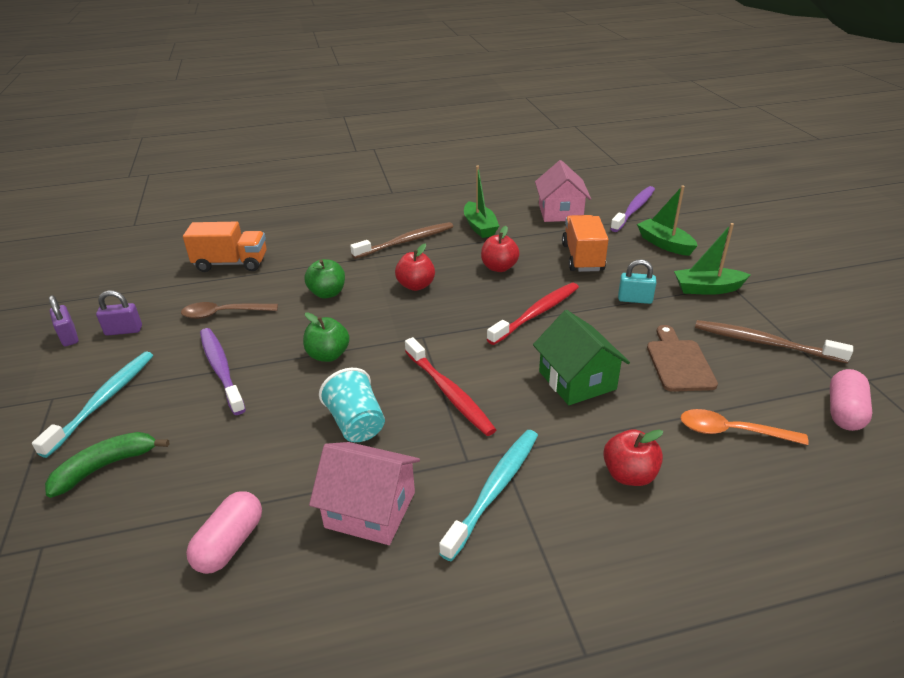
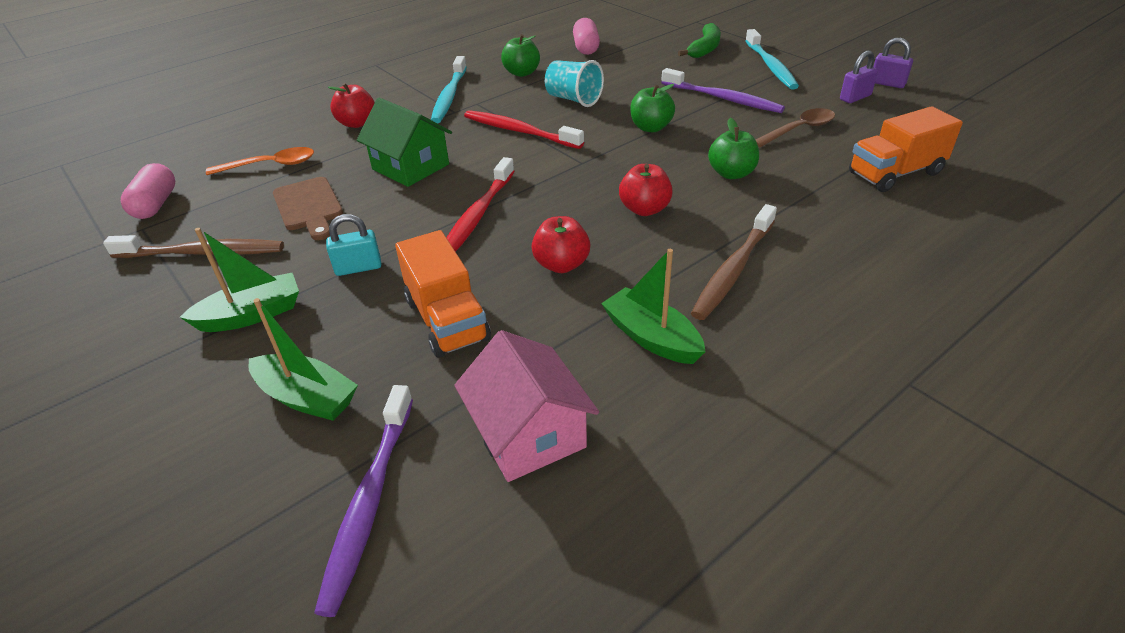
camera: 155 degrees right, 5 degrees up
pink house [309,442,420,545] -> green apple [501,34,540,77]

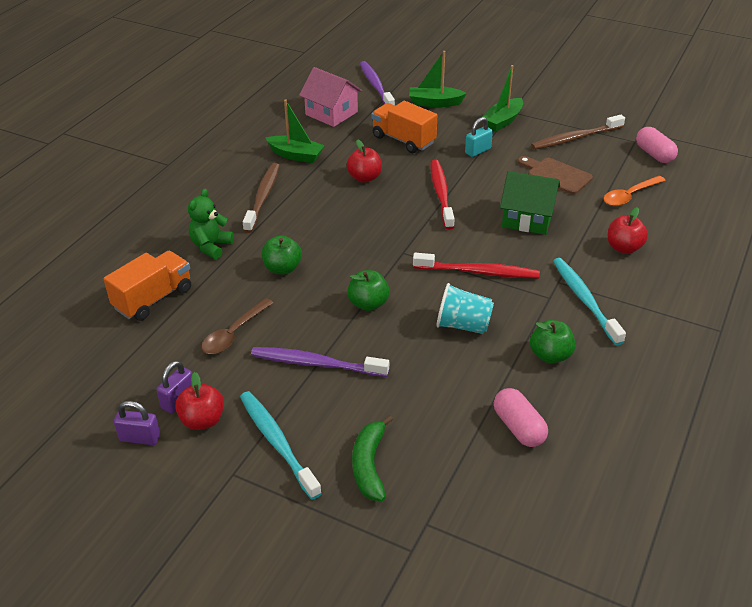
camera: 155 degrees right, 0 degrees up
red apple [619,164,673,216] -> red apple moved to [175,372,224,430]
none -> green teddy bear [188,188,234,259]

